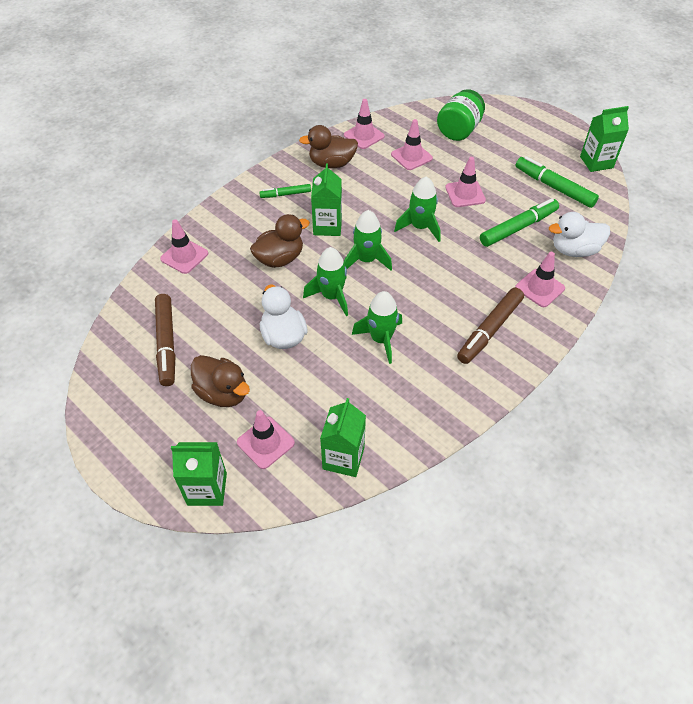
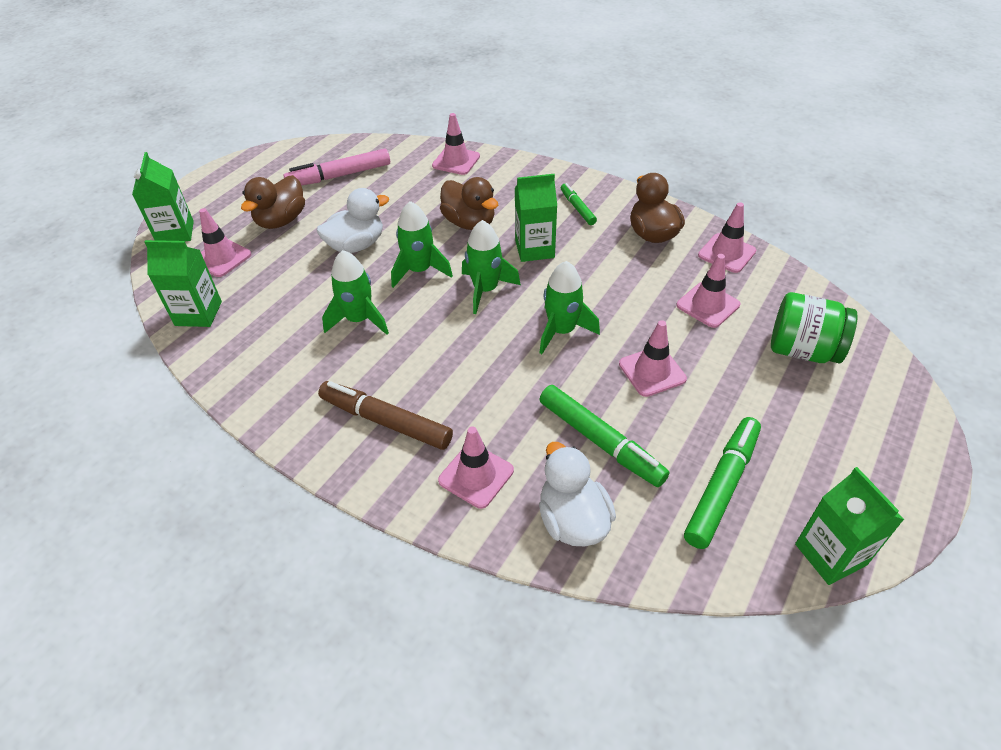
camera: 80 degrees right, 5 degrees down
brown marker [155,294,175,386] -> pink marker [284,148,390,186]

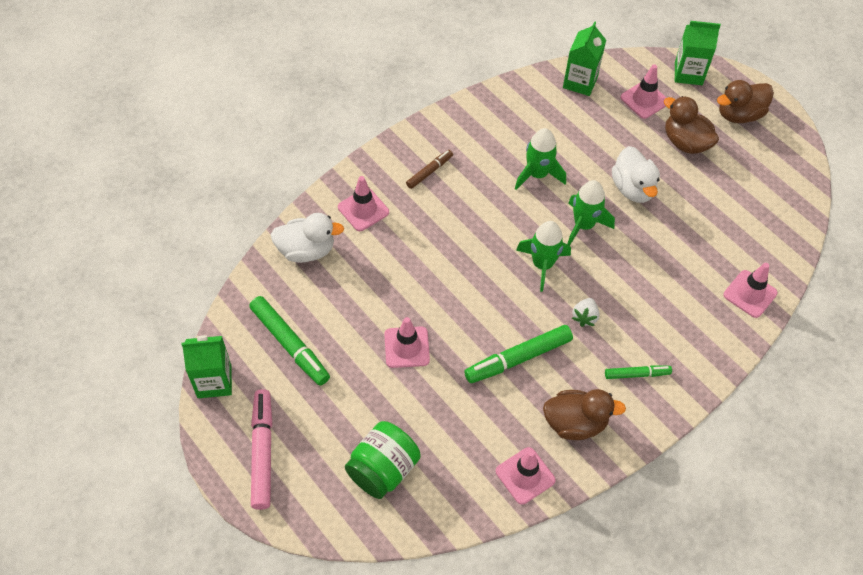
camera: 105 degrees right, 10 degrees up
pink marker [284,148,390,186] -> pink marker moved to [251,389,272,510]
brown marker [318,381,453,450] -> brown marker [406,150,453,189], size x0.57
brown duck [440,177,498,230] -> brown duck moved to [717,80,774,123]
green carton [515,174,557,262] -> white strawberry [572,298,599,327]
green rocket [539,261,600,354] -> none
green marker [540,385,669,487] -> green marker moved to [464,325,573,383]
pink traffic cone [676,254,740,328] -> none

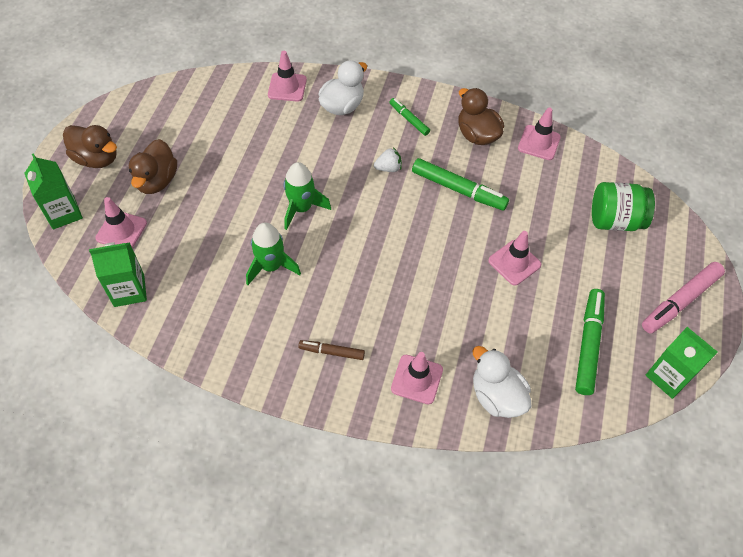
camera: 125 degrees left, 0 degrees up
green rocket [516,221,571,292] -> none
white duck [612,146,660,203] -> white duck moved to [318,60,367,115]

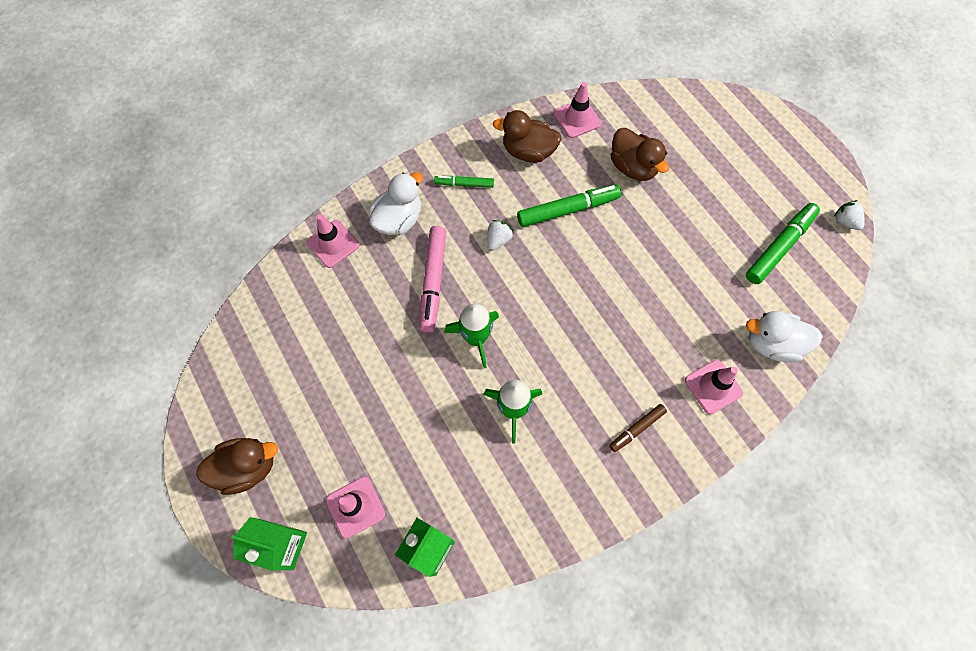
camera: 45 degrees left, 10 degrees up
brown duck [129,139,177,194] -> brown duck moved to [611,128,669,181]
white duck [318,60,367,115] -> white duck turned 45 degrees clockwise [369,172,423,235]
pink traffic cone [488,231,541,286] -> none
green marker [575,289,605,395] -> green marker turned 75 degrees clockwise [746,203,820,284]
green jar [592,182,655,231] -> none
pink marker [642,262,725,333] -> pink marker moved to [419,226,447,332]
green carton [646,327,718,399] -> white strawberry [834,200,864,230]

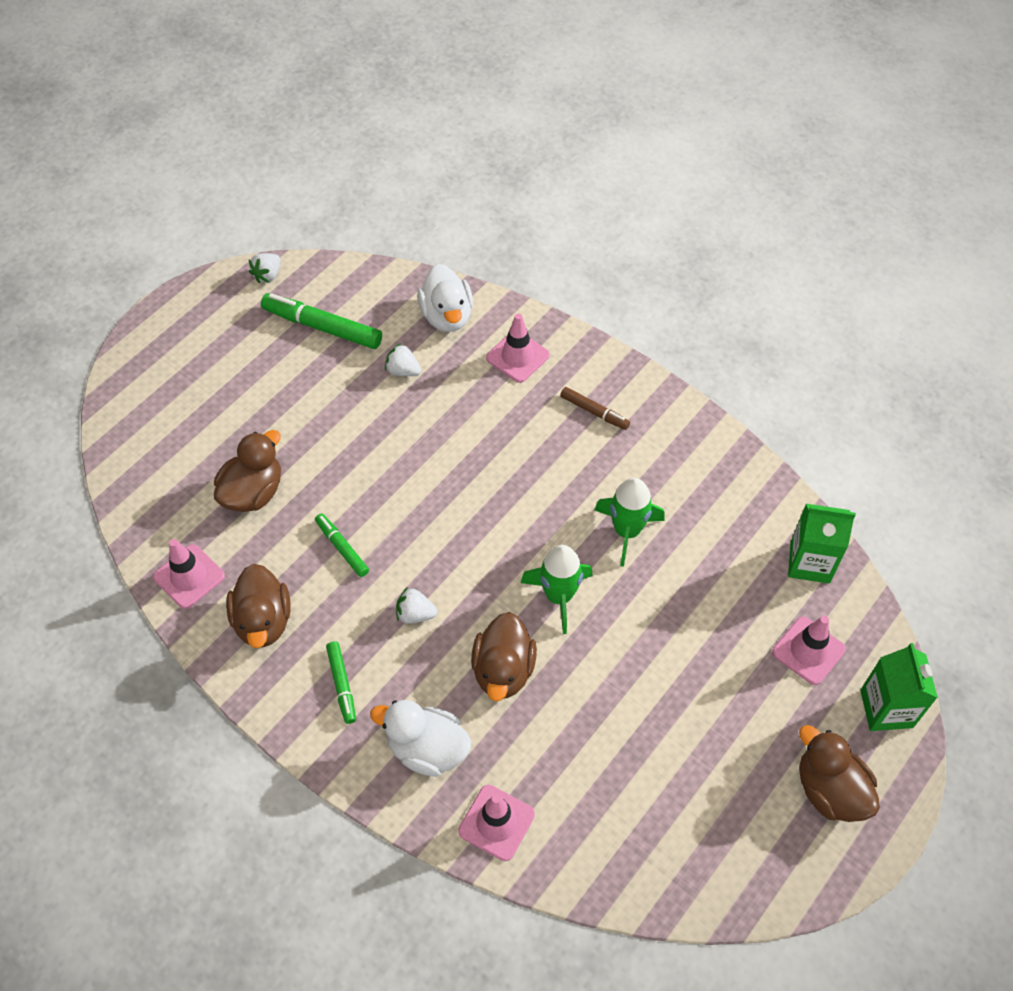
camera: 110 degrees left, 10 degrees down
pink marker [419,226,447,332] -> brown duck [471,612,537,702]
green marker [517,185,621,227] -> green marker [315,513,369,577], size x0.57
none -> white strawberry [385,343,421,376]

